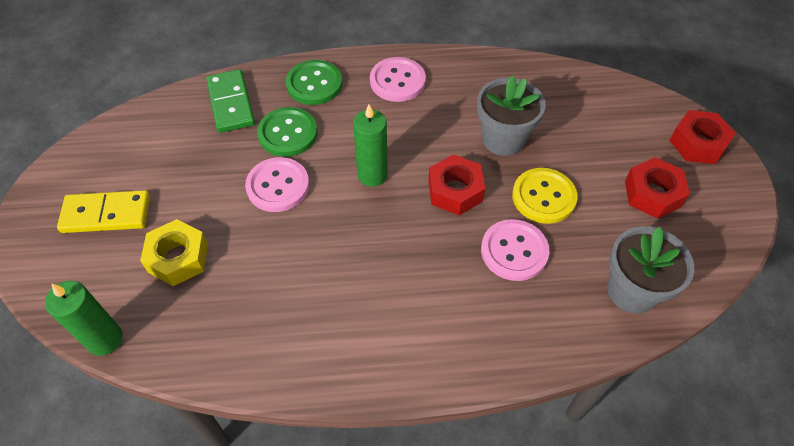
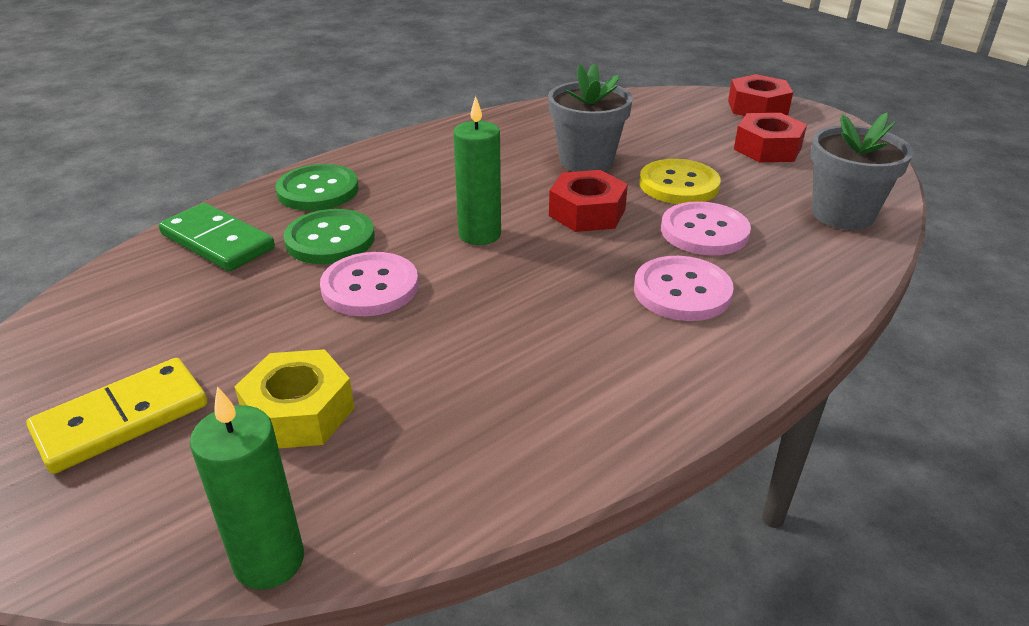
camera: 35 degrees left, 20 degrees down
pink button [370,57,426,102] -> pink button moved to [634,256,734,321]

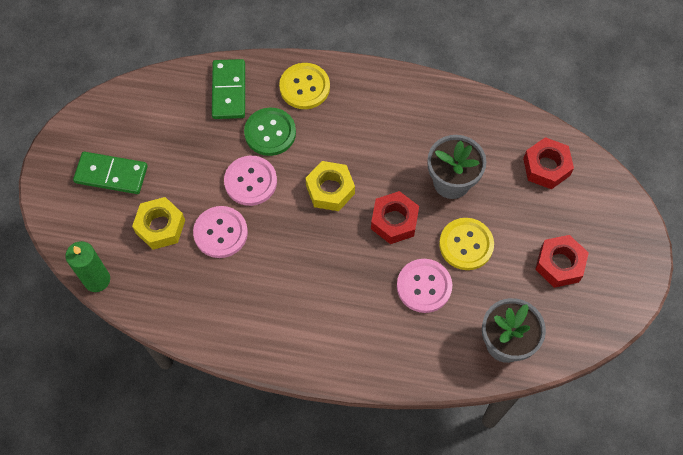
camera: 50 degrees right, 30 degrees up
yellow domino [26,358,208,474] -> green domino [73,152,148,194]
green button [275,164,359,211] -> yellow button [279,63,330,109]
green candle [453,96,501,245] -> yellow nut [305,161,355,211]
pink button [634,256,734,321] -> pink button moved to [193,206,248,258]
red nut [728,74,793,116] -> red nut moved to [523,137,574,189]

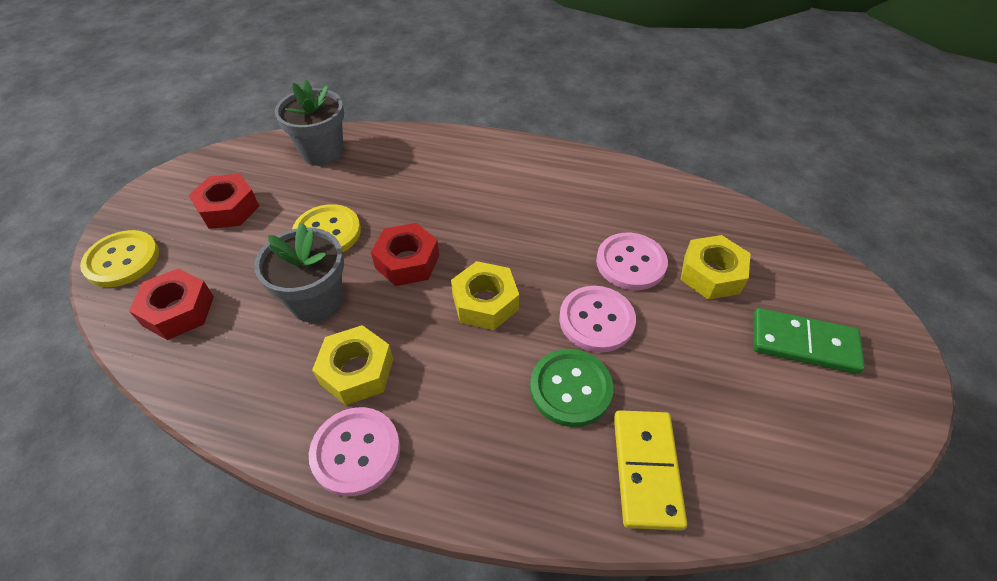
camera: 175 degrees left, 15 degrees down
green candle [66,241,110,292] -> none
green domino [212,59,245,119] -> yellow domino [614,410,687,531]
yellow button [279,63,330,109] -> yellow button moved to [80,230,159,287]
pink button [397,259,452,313] -> pink button moved to [309,407,400,496]
none -> yellow nut [312,325,393,405]

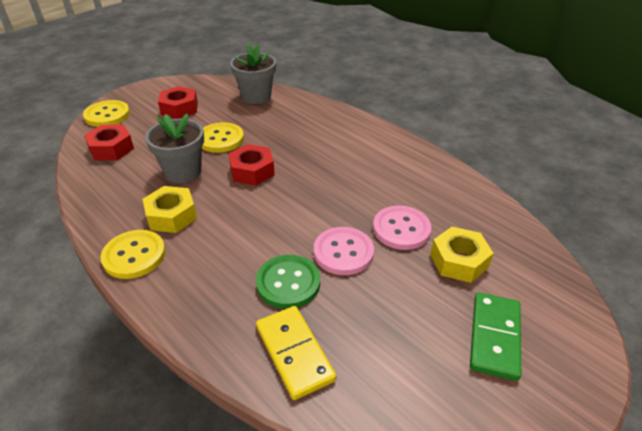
camera: 30 degrees right, 10 degrees down
pink button [309,407,400,496] -> yellow button [100,230,166,279]
yellow nut [451,261,519,330] -> none
yellow domino [614,410,687,531] -> yellow domino turned 60 degrees counterclockwise [256,306,336,400]
green domino [753,308,865,374] -> green domino turned 60 degrees clockwise [470,293,521,381]

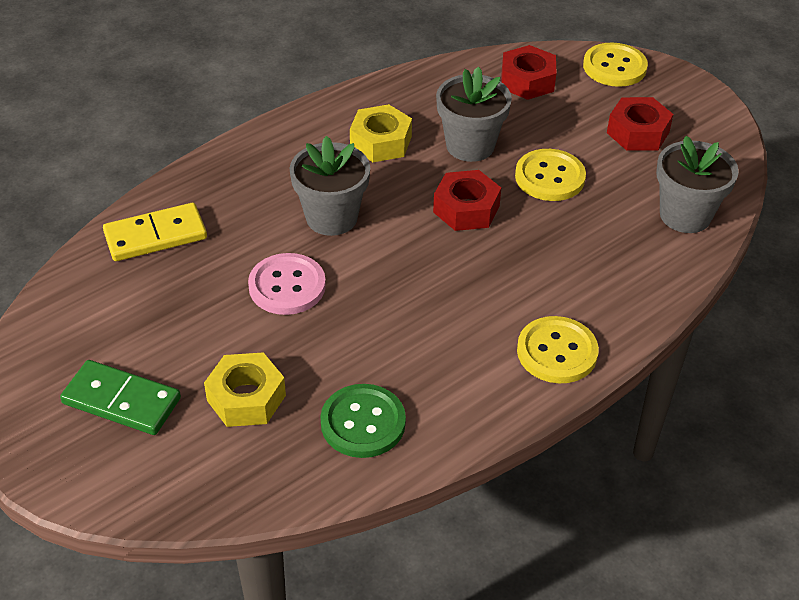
camera: 95 degrees right, 5 degrees up
yellow button [100,230,166,279] -> yellow button moved to [517,316,599,383]
green button [256,255,320,309] -> green button moved to [320,384,406,458]
pink button [373,206,431,250] -> none
none -> grey flower pot [290,136,370,236]

